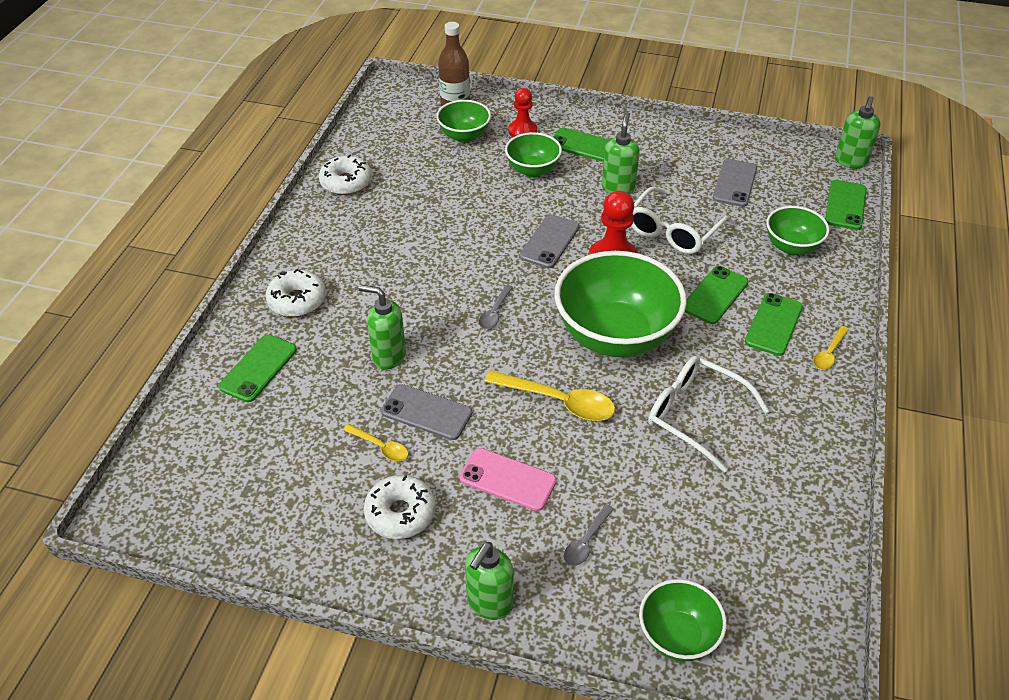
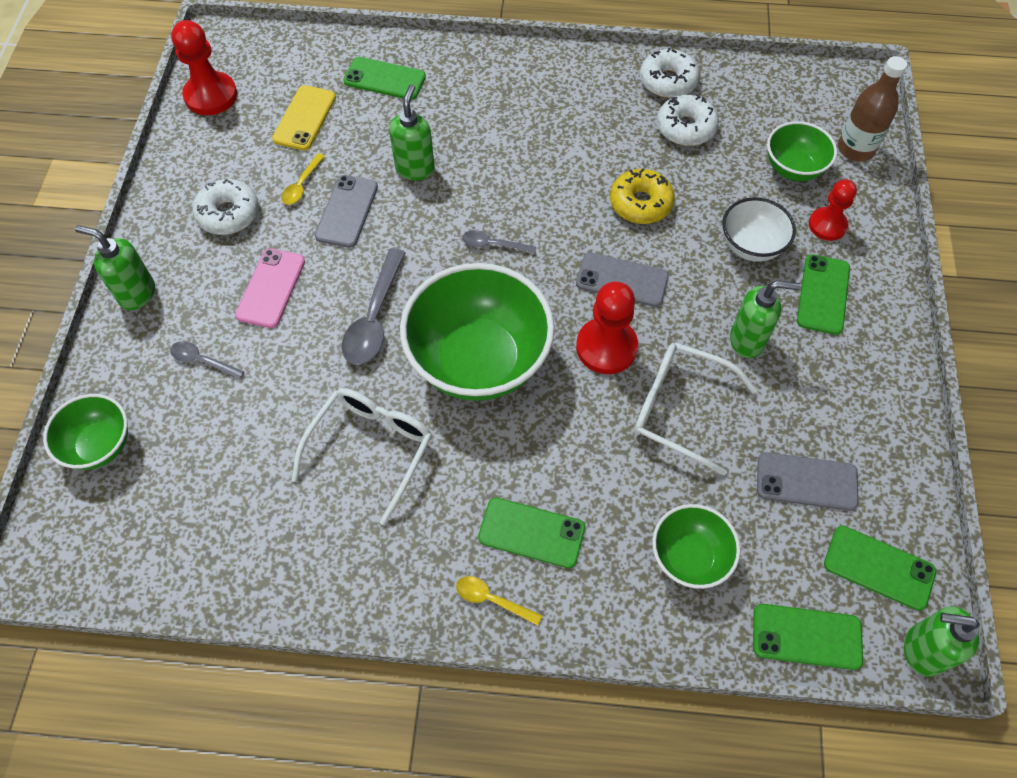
camera: 80 degrees right, 15 degrees up
white donut [265,269,326,317] -> white donut moved to [657,95,719,146]
yellow spoon [484,371,615,421] -> grey spoon [342,248,406,365]
green bowl [505,132,562,177] -> white bowl [722,197,796,262]
green phone [685,266,749,324] -> green phone moved to [824,526,936,611]
none -> red pawn [171,20,237,115]
none -> yellow phone [272,85,336,151]
none -> yellow donut [610,168,675,224]

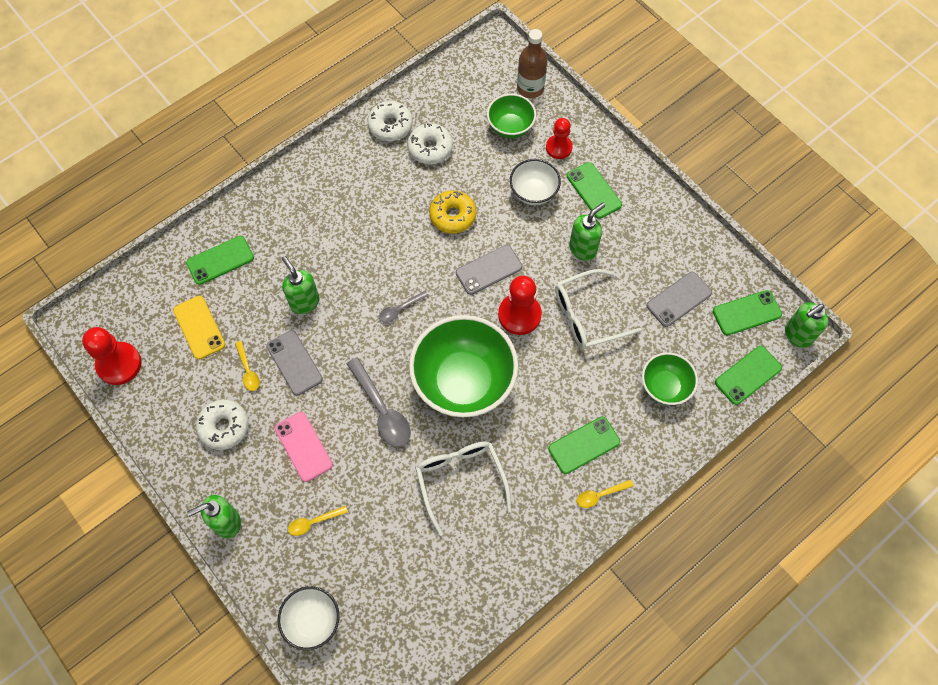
camera: 45 degrees left, 5 degrees up
green bowl [43,394,128,470] -> white bowl [277,586,340,650]
grey spoon [170,341,245,380] -> yellow spoon [288,506,348,536]

